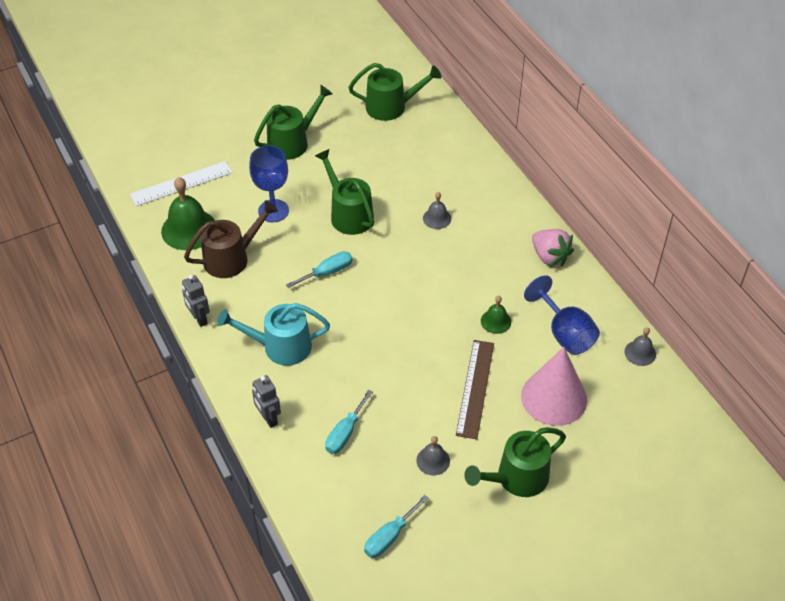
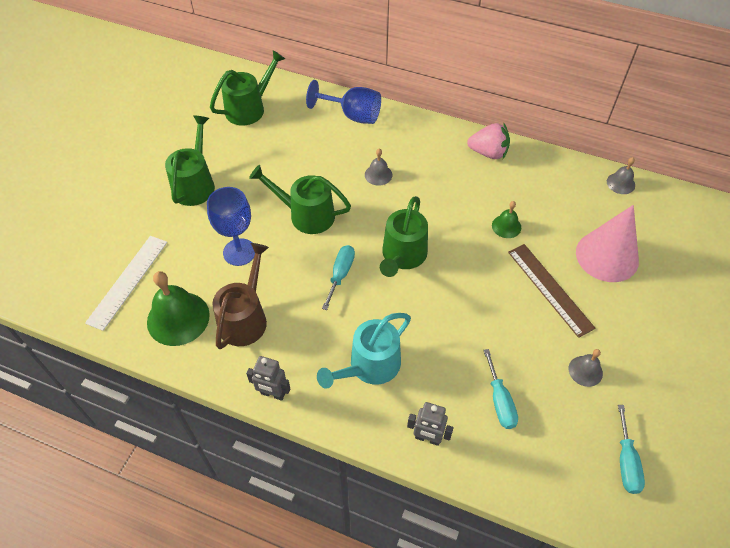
camera: 40 degrees left, 5 degrees up
green watering can [464,427,566,497] -> green watering can moved to [380,196,428,277]
blue goblet [524,275,600,355] -> blue goblet moved to [306,80,381,124]

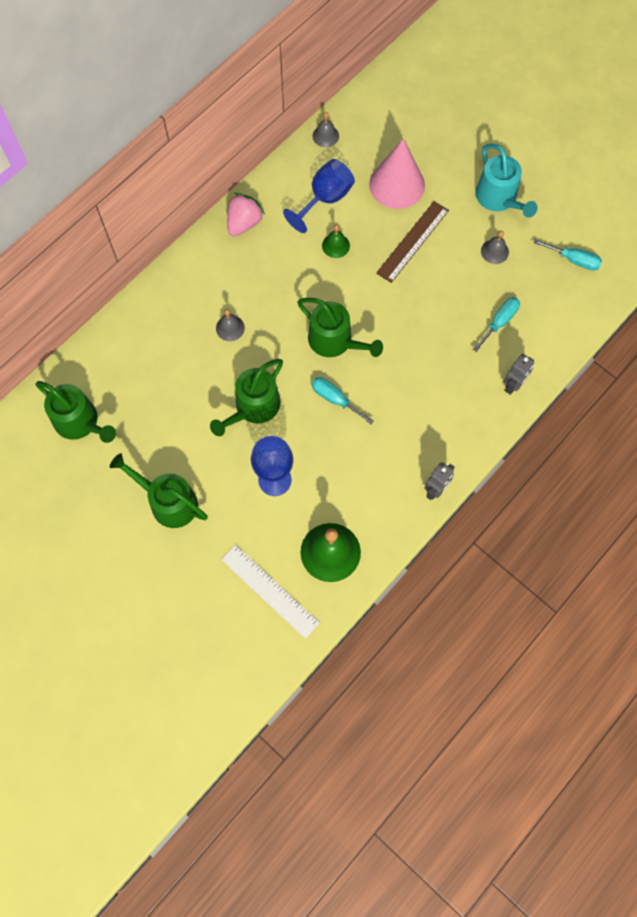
camera: 70 degrees left, 15 degrees up
green watering can [210,50,285,126] -> green watering can turned 150 degrees clockwise [36,381,116,443]
brown watering can [212,243,269,349] -> none
blue goblet [306,80,381,124] -> blue goblet moved to [283,159,355,233]
turquoise watering can [317,313,411,389] -> turquoise watering can moved to [476,144,538,218]
turquoise screwdriver [483,349,518,429] -> turquoise screwdriver turned 60 degrees counterclockwise [473,297,520,352]
brown ruler [508,244,596,338] -> brown ruler turned 45 degrees counterclockwise [376,201,449,283]

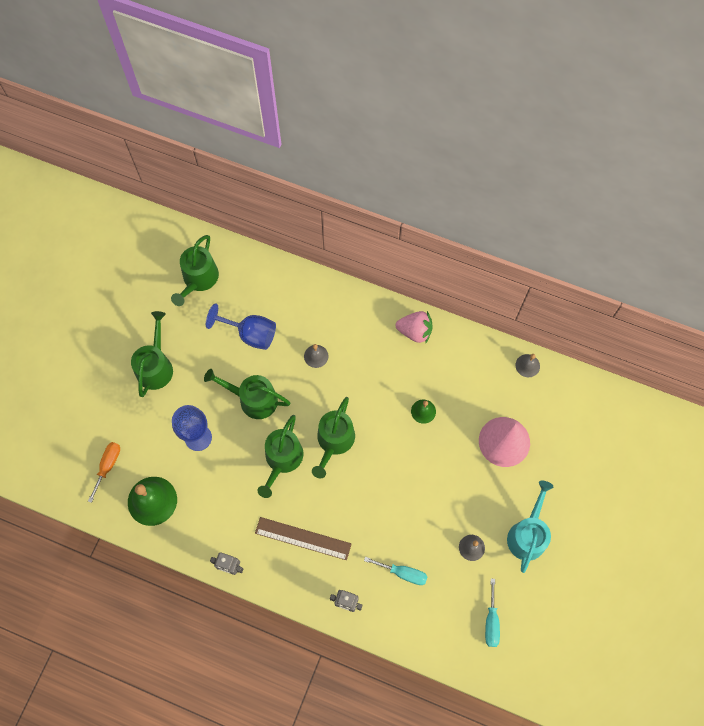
camera: 70 degrees right, 0 degrees up
white ruler [221,545,320,639] -> orange screwdriver [88,442,120,503]
blue goblet [283,159,355,233] -> blue goblet moved to [206,303,276,350]
turquoise screwdriver [311,377,374,424] -> green watering can [257,415,303,498]
brown ruler [376,201,449,283] -> brown ruler moved to [255,517,352,560]
turquoise watering can [476,144,538,218] -> turquoise watering can turned 150 degrees clockwise [507,481,553,573]

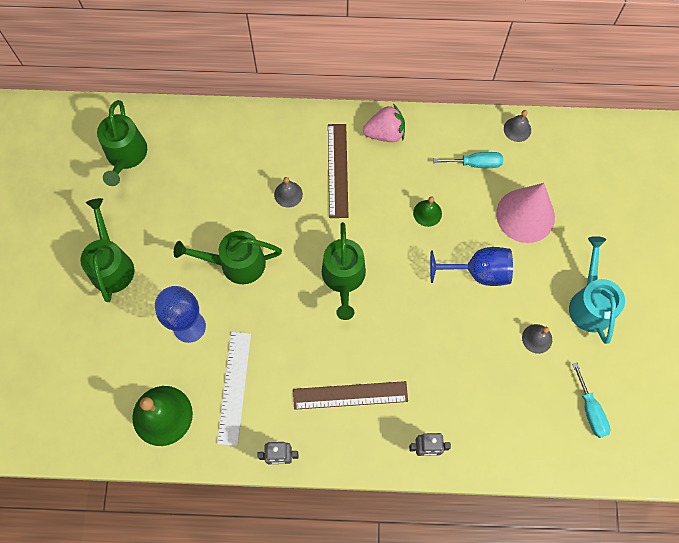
camera: 20 degrees left, 0 degrees up
orange screwdriver [88,442,120,503] -> none
blue goblet [206,303,276,350] -> blue goblet moved to [430,247,513,286]
green watering can [257,415,303,498] -> none
turquoise screwdriver [364,557,428,585] -> turquoise screwdriver moved to [433,152,503,168]
none -> white ruler [217,332,251,446]
none -> brown ruler [328,124,348,218]

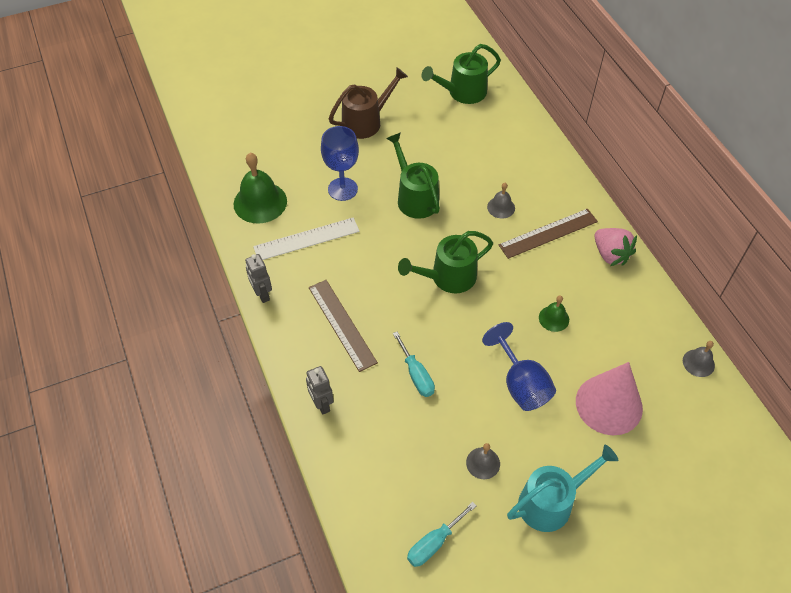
camera: 65 degrees right, 15 degrees down
green watering can [80,198,134,302] -> brown watering can [329,67,408,139]
turquoise screwdriver [433,152,503,168] -> turquoise screwdriver moved to [393,332,435,397]

